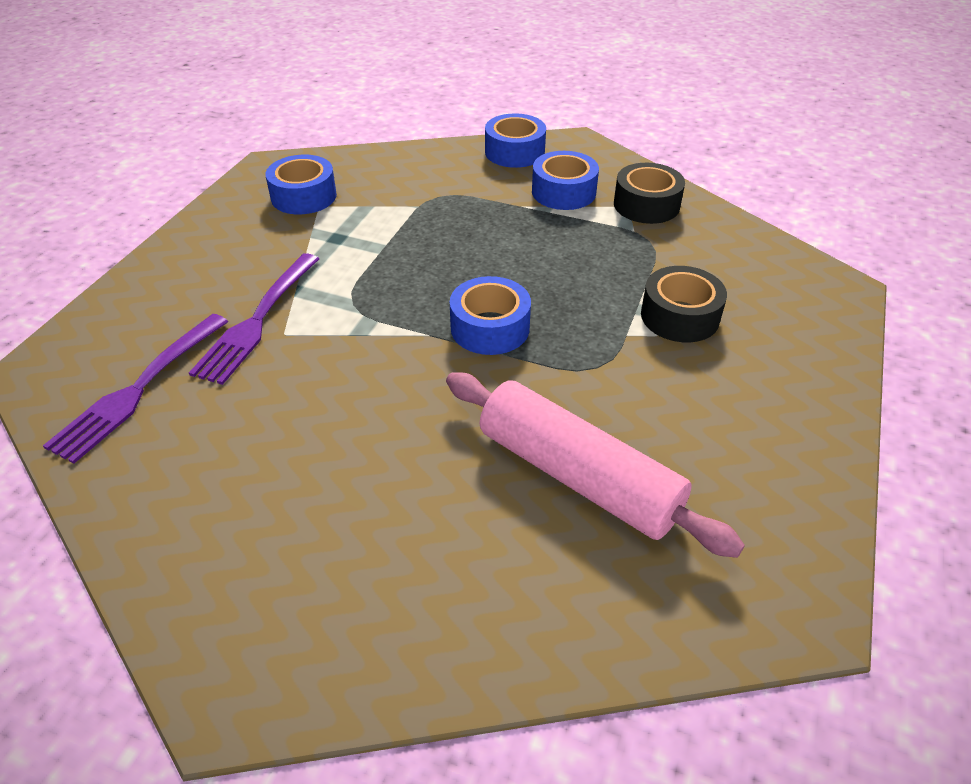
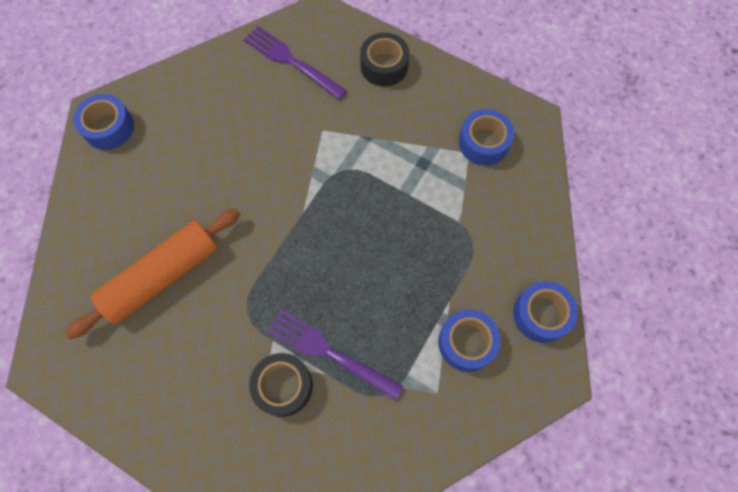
camera: 100 degrees right, 25 degrees up
purple fork [189,253,319,385] -> purple fork moved to [267,309,404,401]
pink rolling pin [446,372,745,558] -> orange rolling pin [65,208,240,339]
blue tape [450,276,531,355] -> blue tape moved to [73,94,134,150]
black tape [614,163,685,224] -> black tape moved to [360,33,410,87]

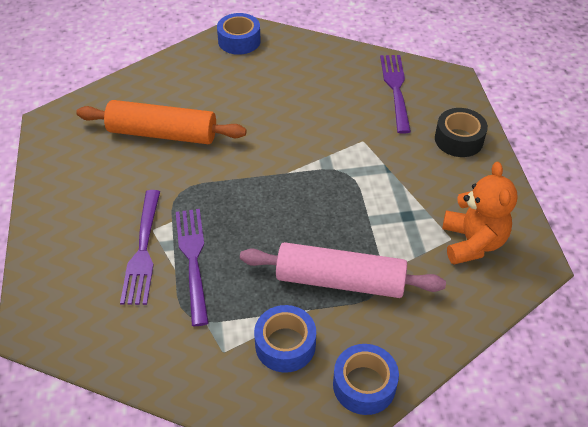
camera: 50 degrees right, 20 degrees down
black tape [249,353,313,417] -> purple fork [120,190,160,305]
blue tape [459,109,514,165] -> orange teddy bear [442,162,518,264]
none -> pink rolling pin [240,242,446,298]

